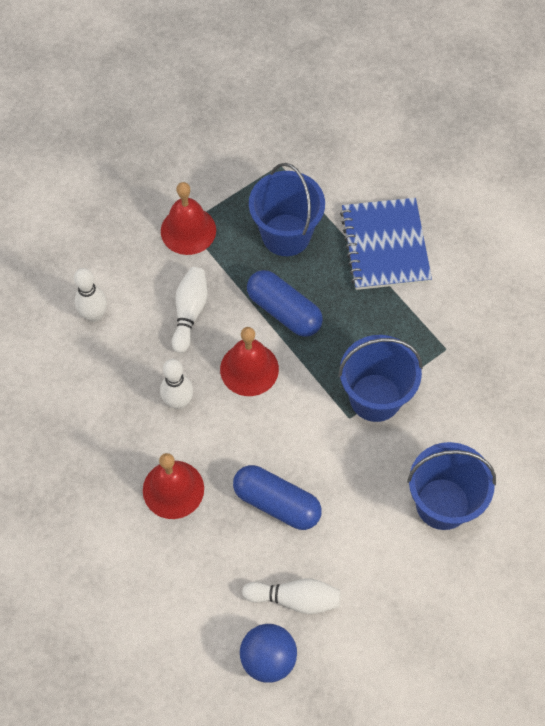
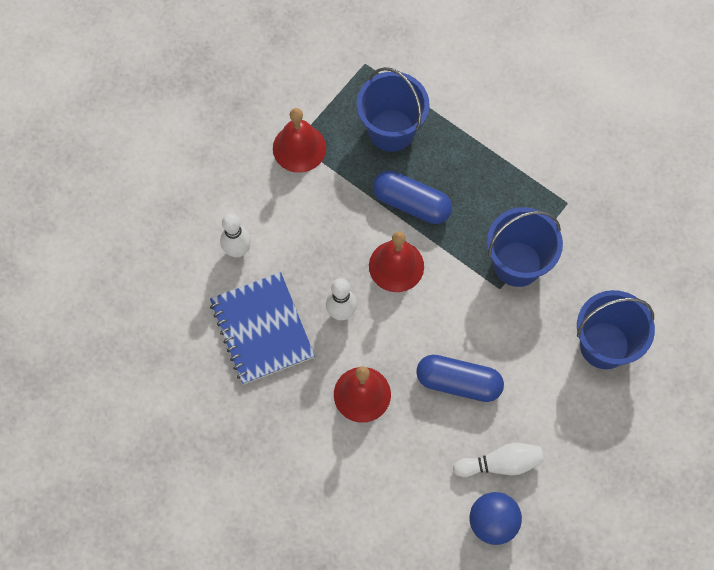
camera: 15 degrees left, 5 degrees up
white bowling pin [172,267,208,353] -> none
blue notebook [340,198,432,290] -> blue notebook moved to [210,272,315,385]

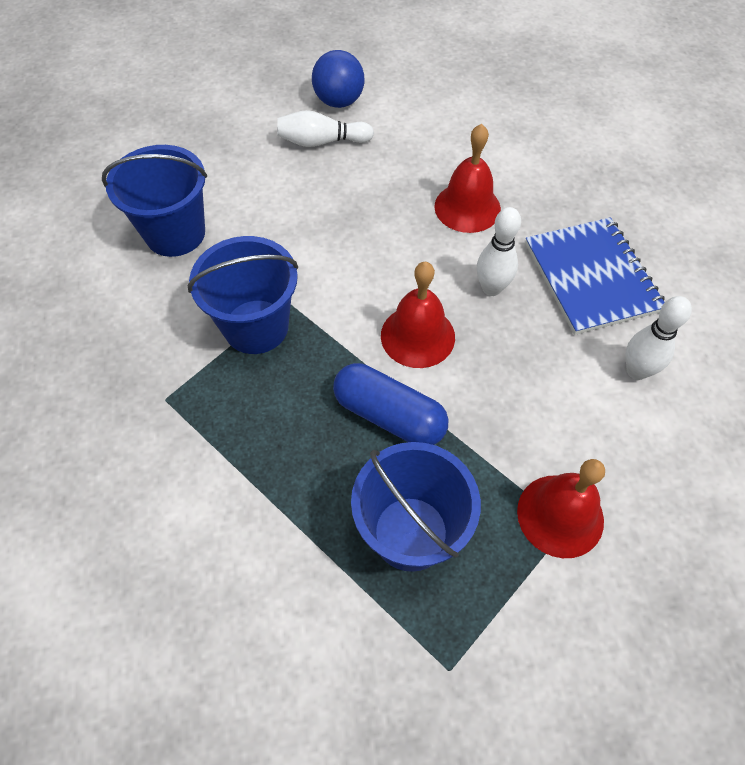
camera: 175 degrees left, 10 degrees down
blue capsule [416,355,504,402] -> none

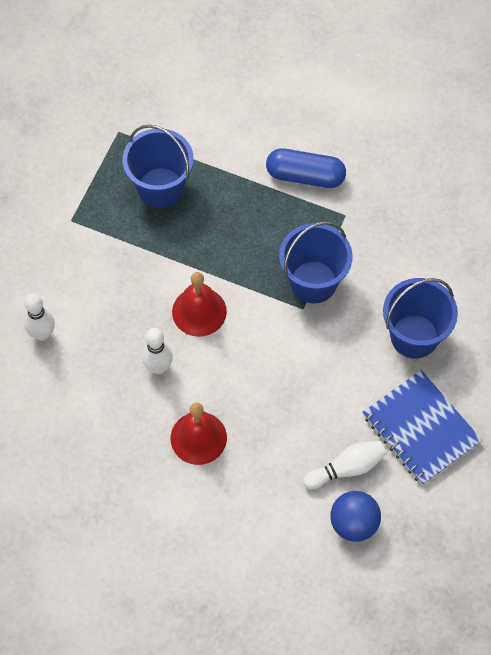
camera: 160 degrees right, 5 degrees up
blue capsule [333,363,448,445] -> blue capsule moved to [266,148,346,188]
red bell [517,459,605,558] -> none
blue notebook [525,217,665,335] -> blue notebook moved to [363,370,482,485]

